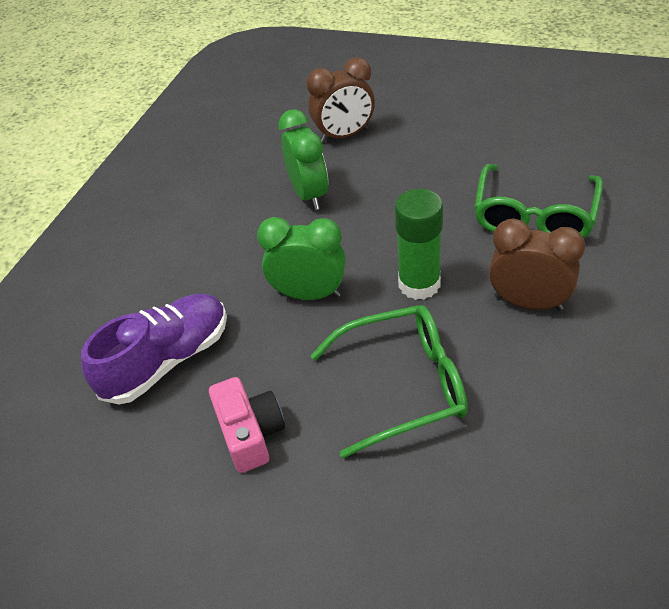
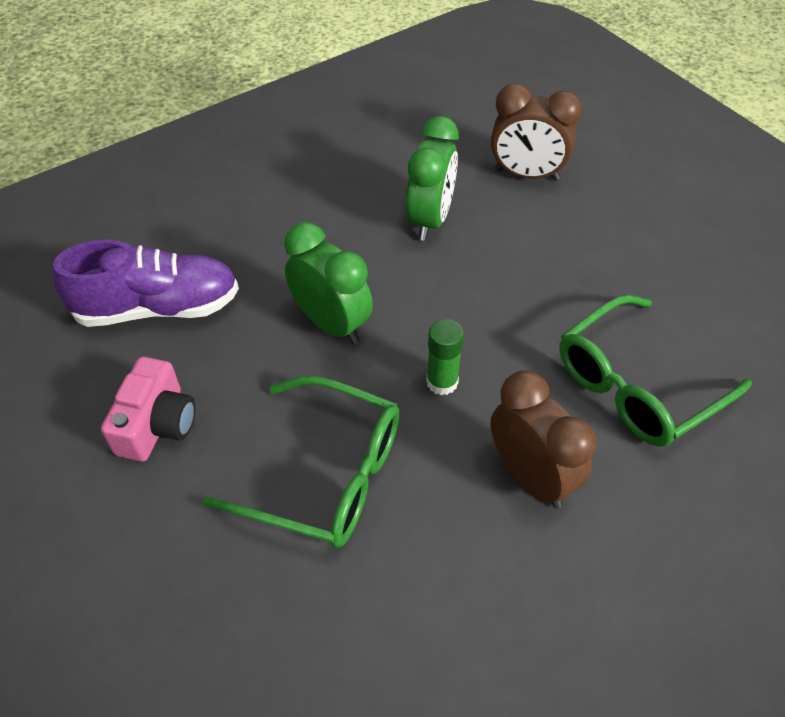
camera: 30 degrees right, 5 degrees up
green glue stick [395,189,443,300] -> green glue stick [426,319,464,395], size x0.61

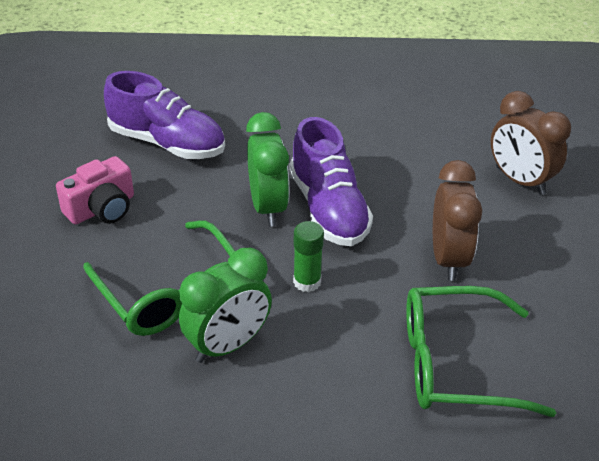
camera: 35 degrees right, 10 degrees down
green clock [406,116,459,241] -> green clock moved to [179,248,272,363]
brown clock [491,371,596,508] -> brown clock moved to [433,160,482,281]
none -> purple shoe [290,117,373,246]

